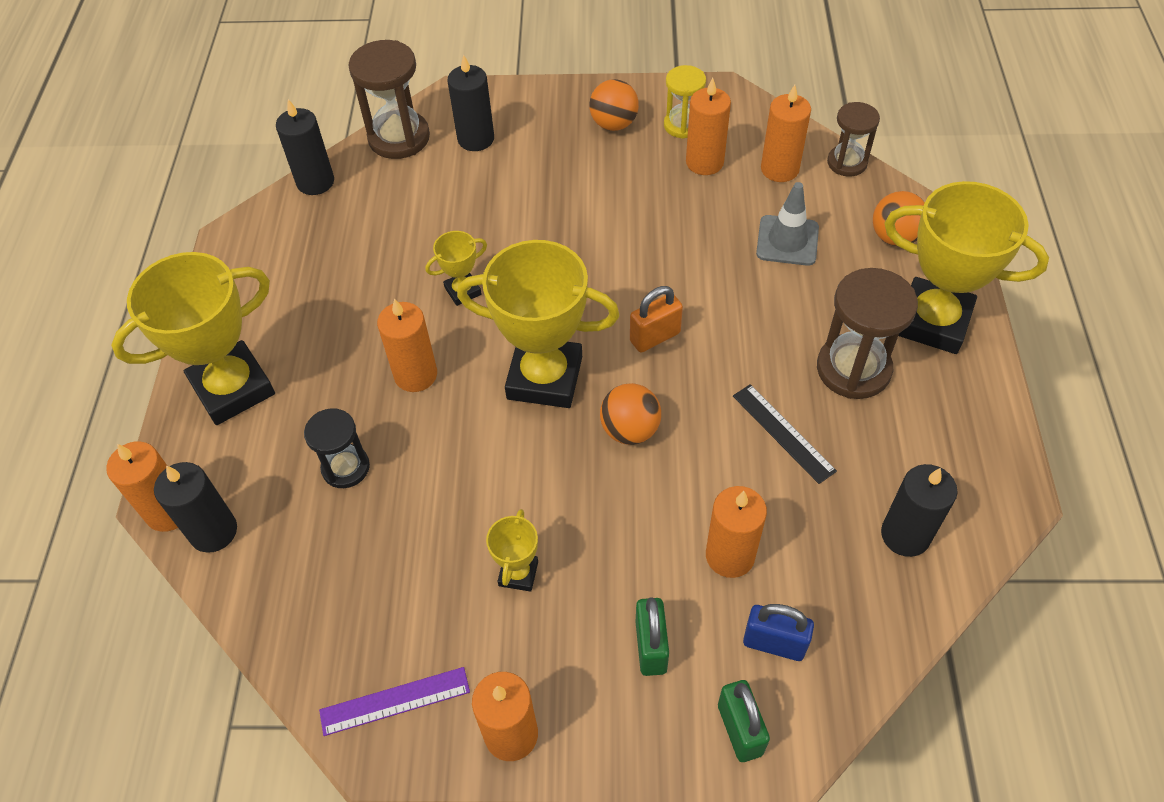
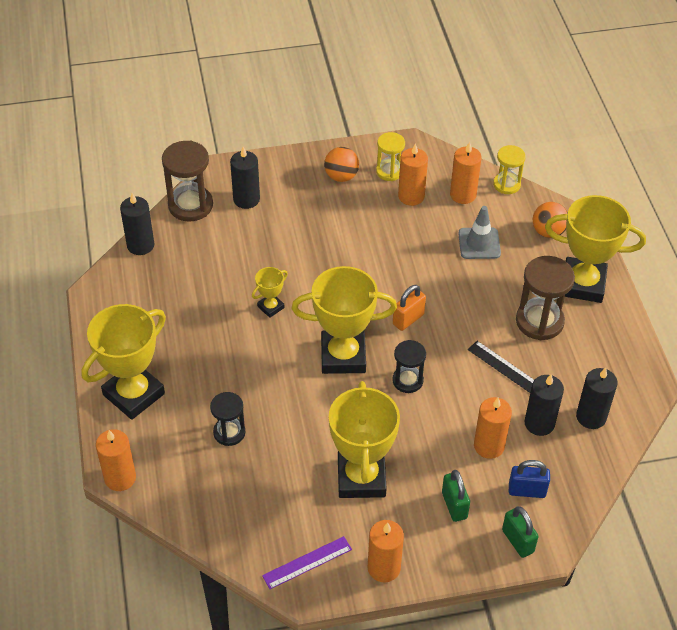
camera: 15 degrees left, 5 degrees down
black candle [154,462,237,553] -> black candle moved to [524,375,564,436]
orange candle [377,299,437,392] -> none
yellow trophy [486,509,538,592] -> yellow trophy [329,381,400,498], size x2.16
orange ball [600,383,661,445] -> black hourglass [392,340,426,393]
brown hourglass [827,102,880,177] -> yellow hourglass [493,145,526,194]

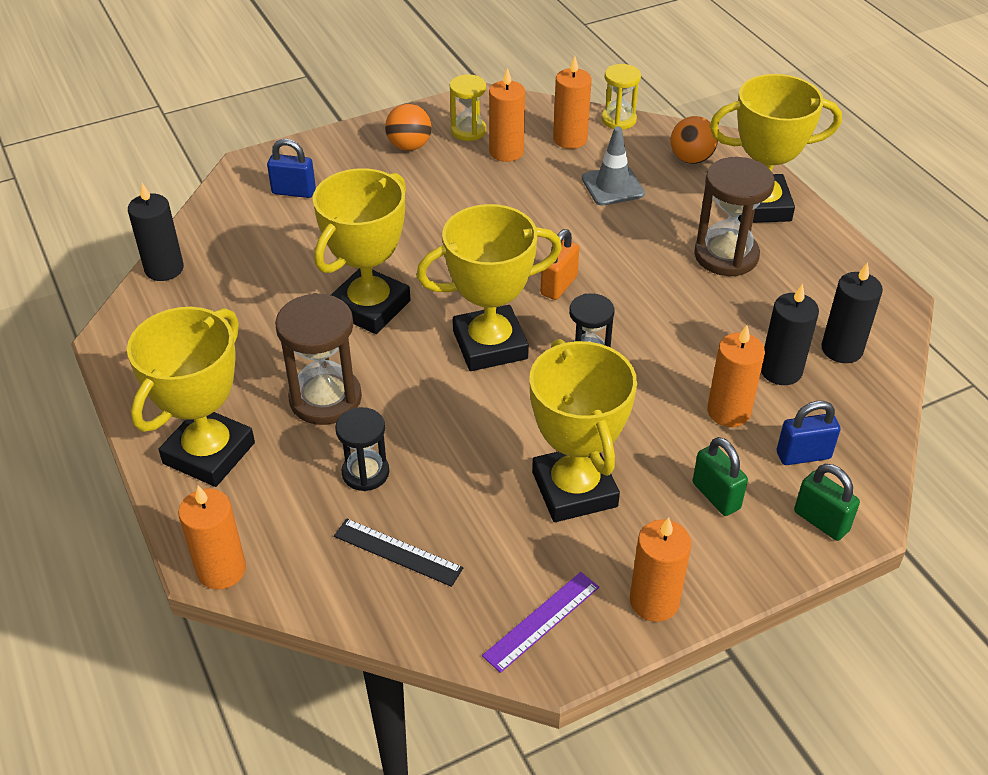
camera: 15 degrees left, 5 degrees down
brown hourglass [162,141,213,222] -> brown hourglass moved to [275,293,362,425]
black candle [230,147,260,209] -> blue padlock [267,139,316,198]
yellow trophy [252,267,288,318] -> yellow trophy [313,168,411,334], size x2.16
black ruler [468,341,534,393] -> black ruler moved to [334,519,463,587]

